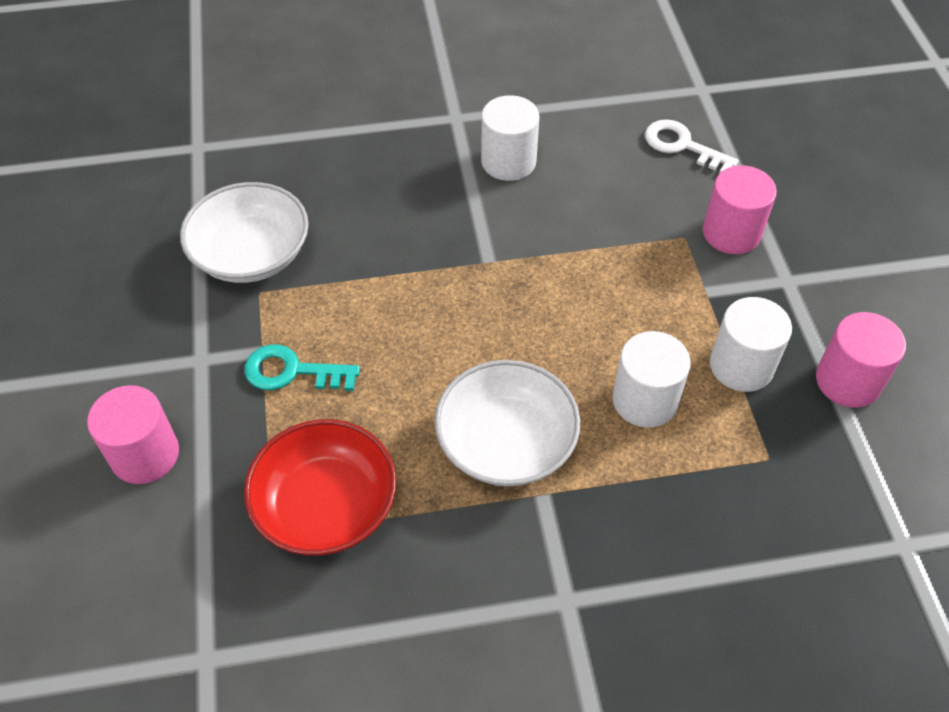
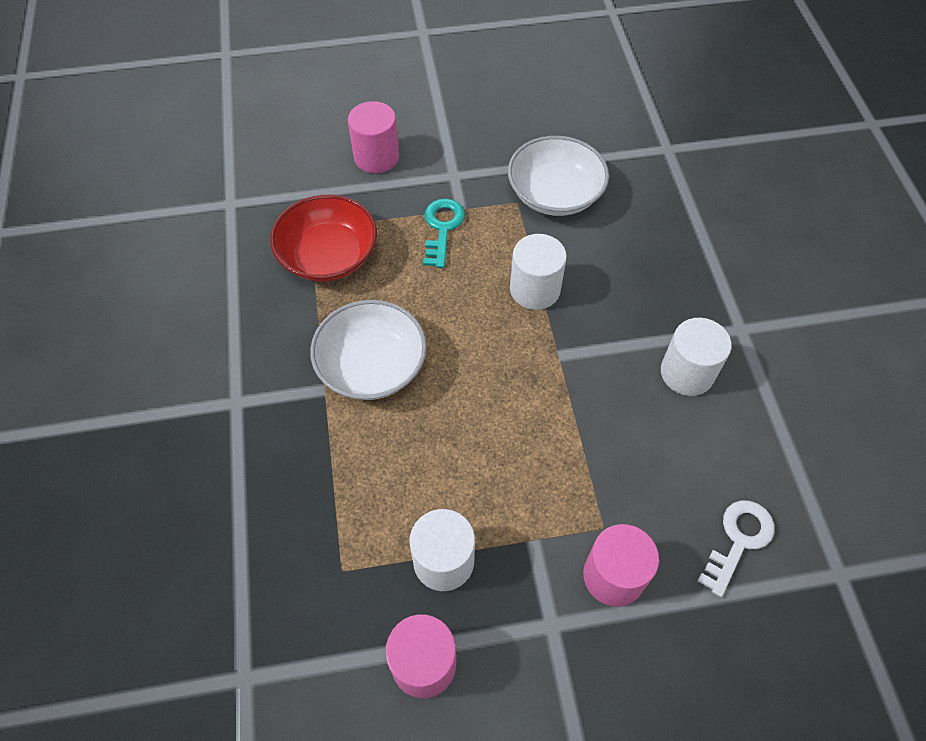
camera: 90 degrees right, 5 degrees up
white cylinder [612,331,691,428] -> white cylinder moved to [510,234,567,310]

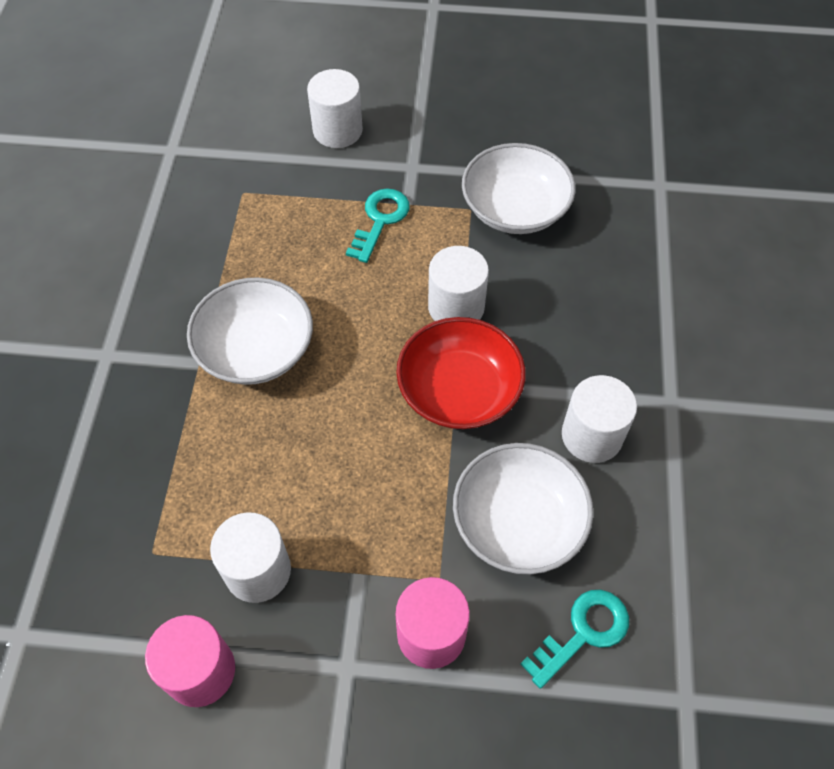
camera: 15 degrees right, 0 degrees up
red bowl [270,195,377,281] -> red bowl moved to [396,317,526,429]
pink cylinder [348,101,399,173] -> white cylinder [307,69,363,148]
white key [697,500,775,597] -> turquoise key [521,590,629,689]
none -> white bowl [453,443,593,575]

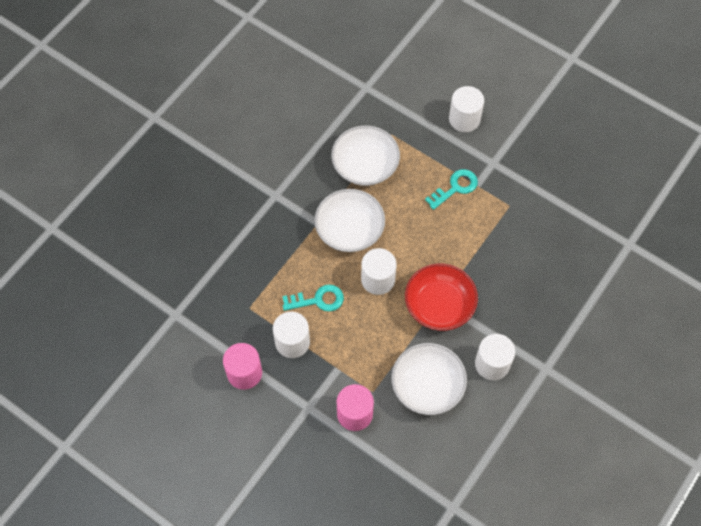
camera: 30 degrees right, 5 degrees up
white cylinder [428,246,489,321] -> white cylinder moved to [361,248,397,295]
white bowl [462,143,575,234] -> white bowl moved to [331,126,400,186]
turquoise key [521,590,629,689] -> turquoise key moved to [282,284,344,311]

